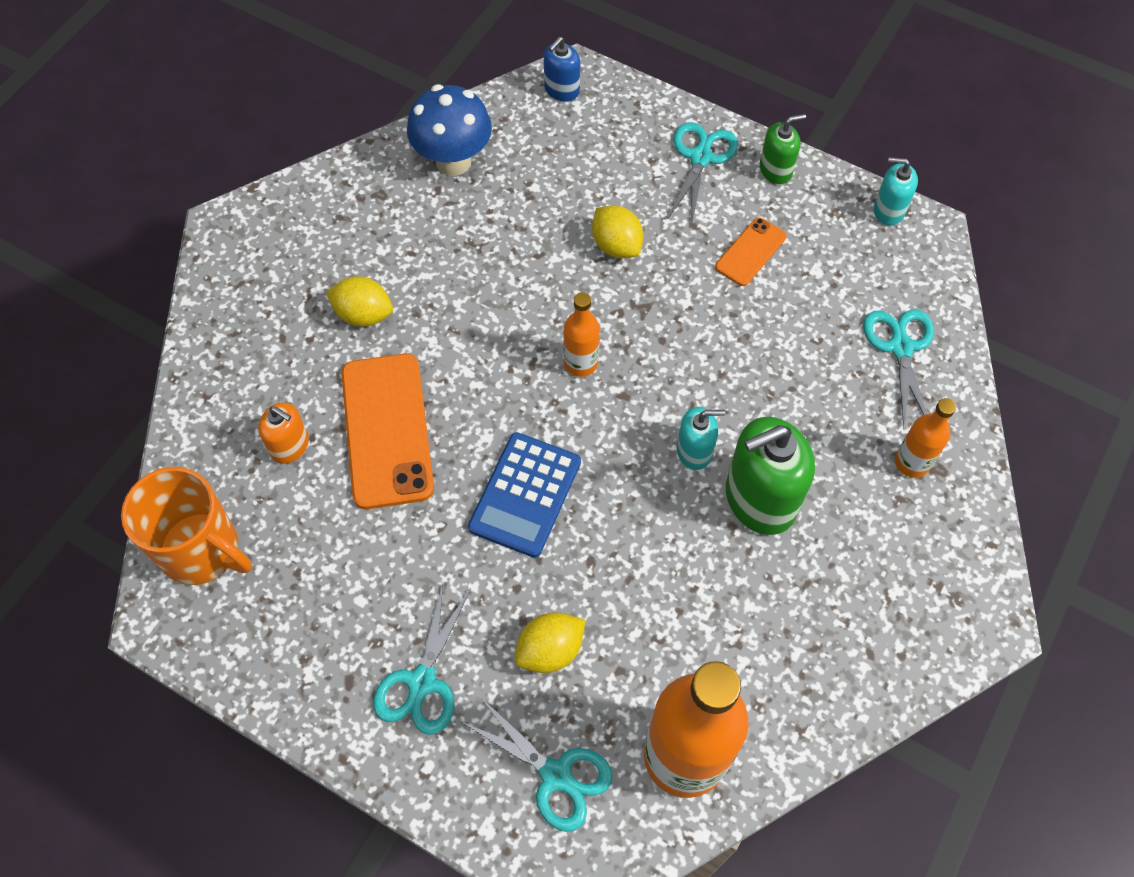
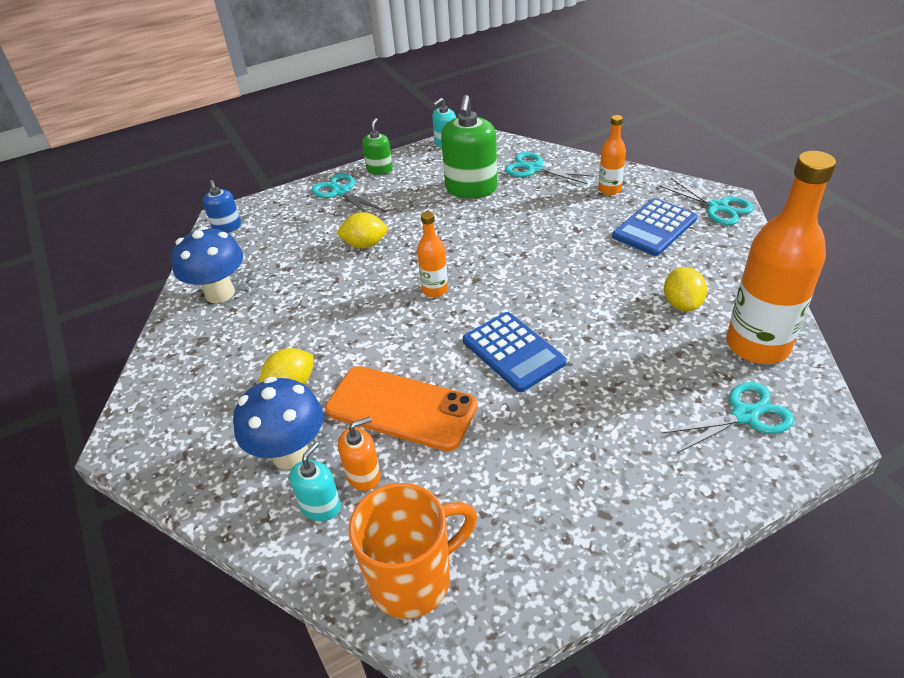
camera: 55 degrees left, 20 degrees down
turquoise scissors [373,583,471,735] -> turquoise scissors moved to [659,177,754,225]
yellow lemon [515,612,586,673] -> yellow lemon moved to [664,267,707,311]
turquoise soap dispenser [677,407,725,470] -> turquoise soap dispenser moved to [289,442,341,521]
orange phone [715,217,787,286] -> none
green soap dispenser [726,417,815,535] -> green soap dispenser moved to [441,95,497,199]
none -> blue mushroom [233,377,323,469]
none -> blue calculator [612,198,697,256]

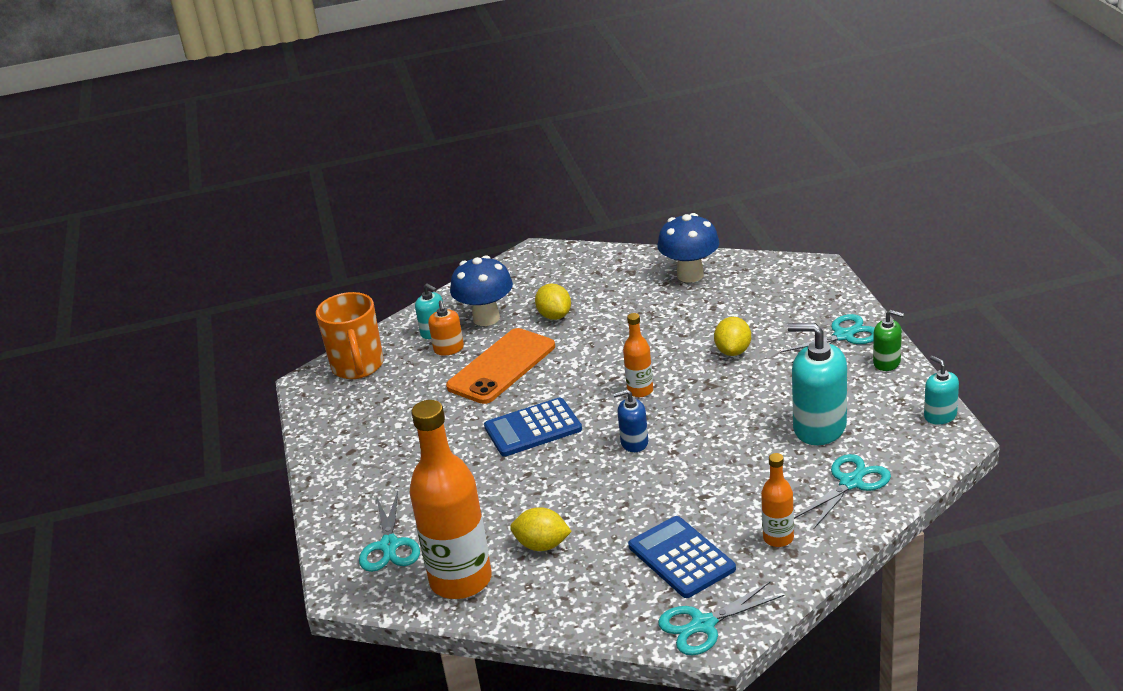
camera: 105 degrees right, 10 degrees down
blue soap dispenser [203,180,241,233] -> blue soap dispenser moved to [613,389,648,452]
green soap dispenser [441,95,497,199] -> turquoise soap dispenser [788,323,847,445]

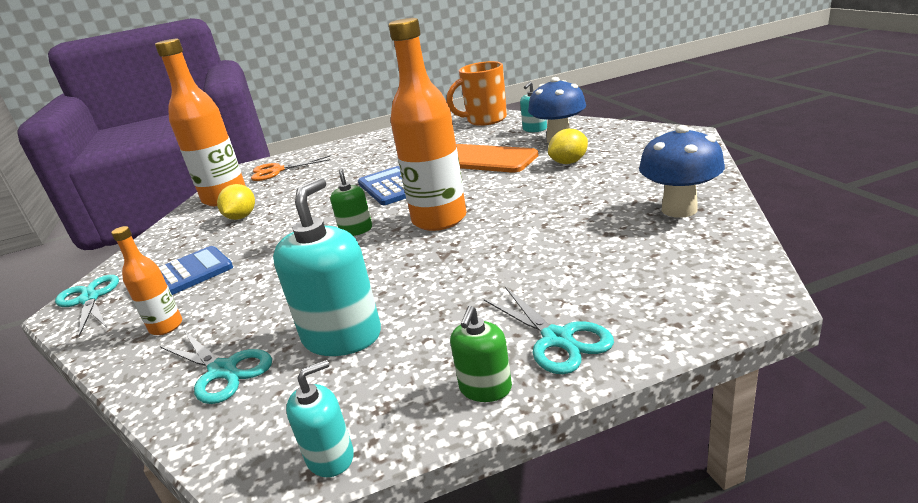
camera: 85 degrees right, 5 degrees down
turquoise scissors [359,491,420,572] -> orange scissors [251,156,330,181]
orange soap dispenser [428,300,464,355] -> none
blue soap dispenser [613,389,648,452] -> green soap dispenser [330,168,372,236]
orange bottle [623,313,653,397] -> orange bottle [389,18,466,231], size x2.07
yellow lemon [714,317,751,356] -> none

